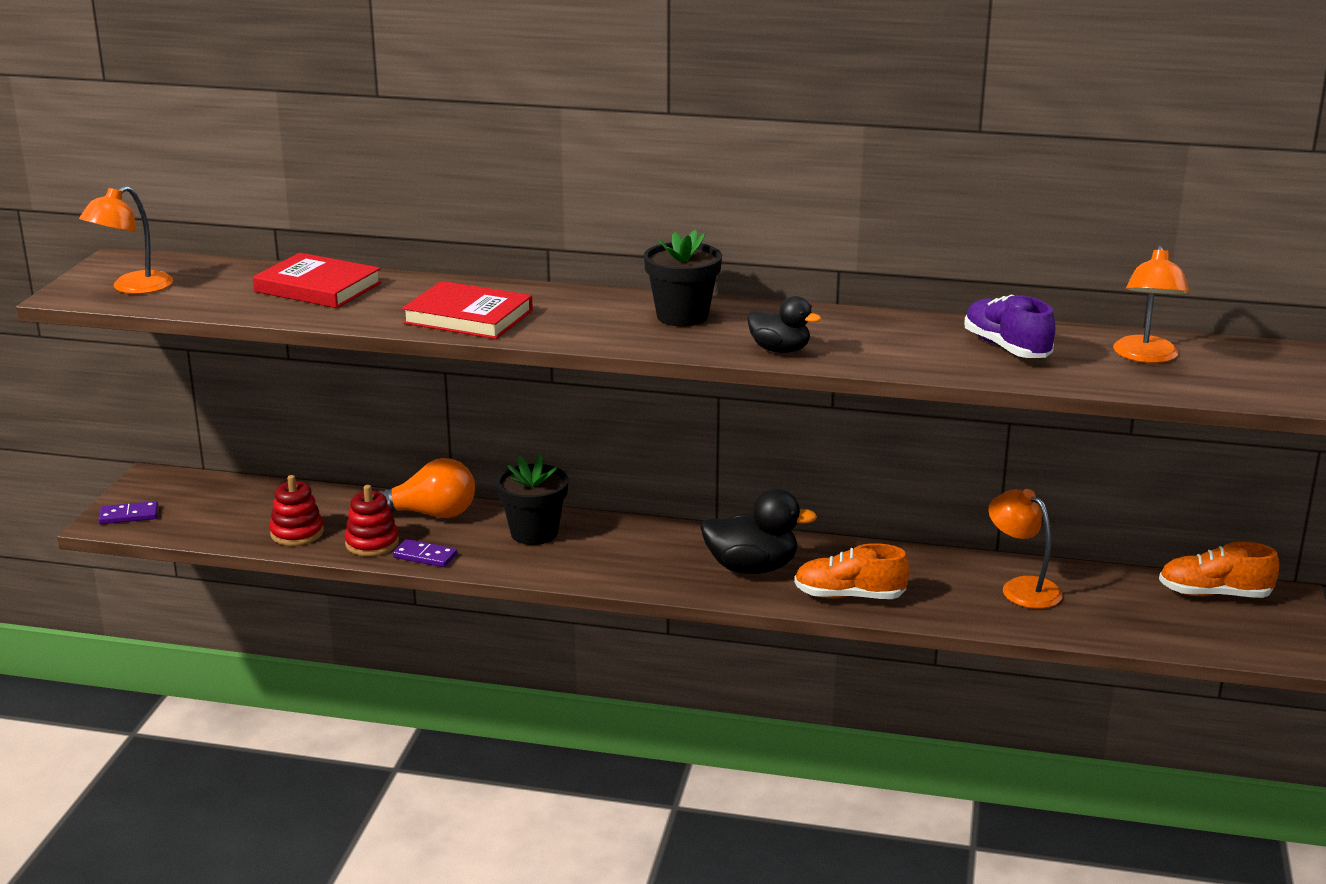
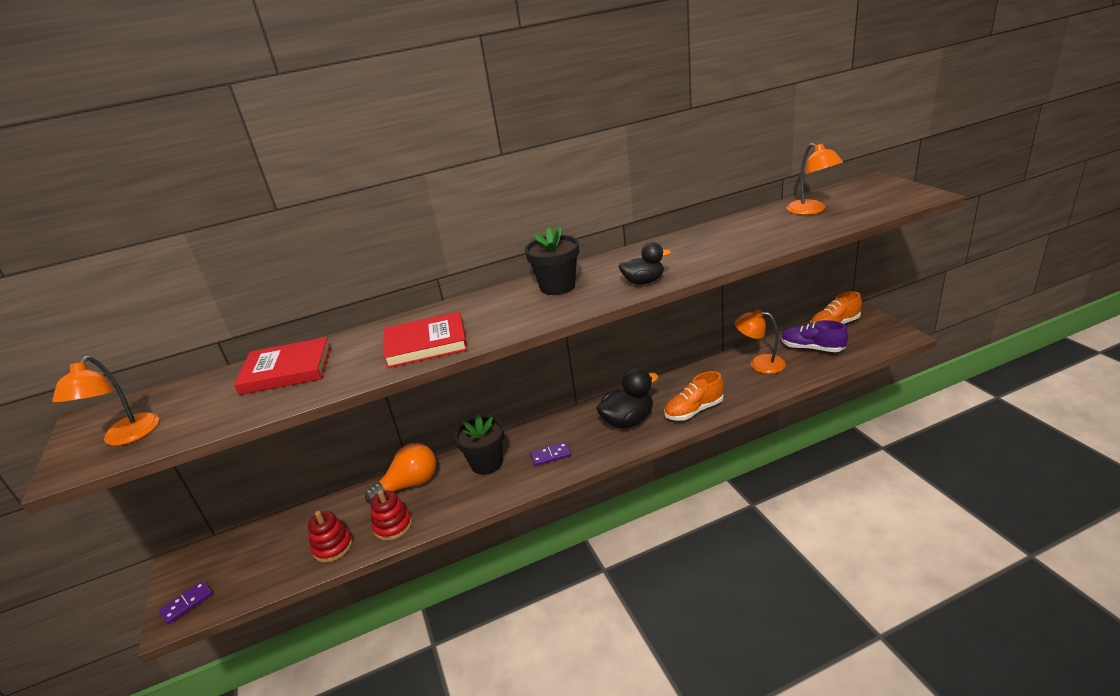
camera: 30 degrees left, 5 degrees up
purple domino [393,539,457,567] -> purple domino moved to [530,442,571,466]
purple shoe [964,295,1056,358] -> purple shoe moved to [781,320,848,352]

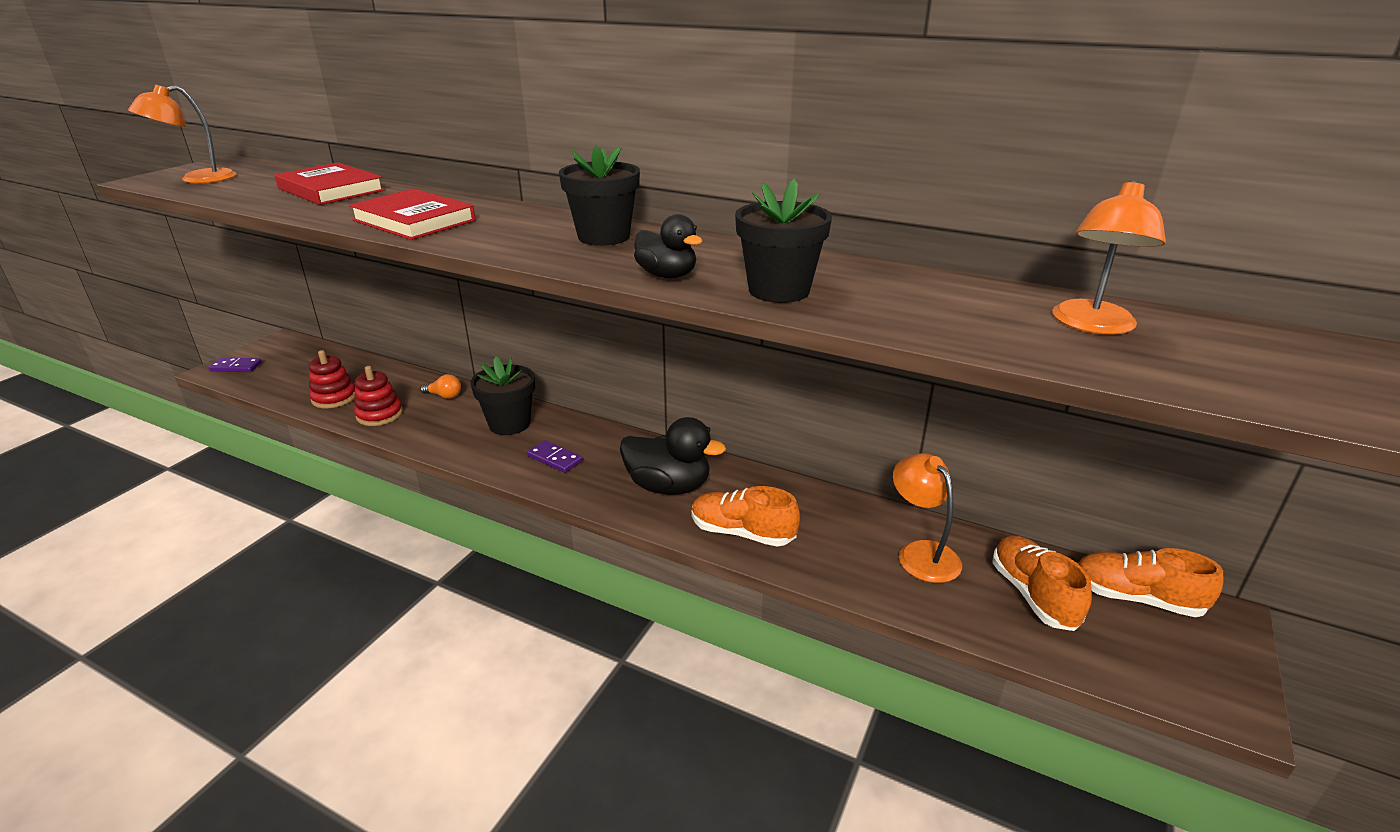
camera: 45 degrees right, 0 degrees up
orange light bulb [365,443,436,504] -> orange light bulb [421,374,461,399], size x0.49
purple shoe [781,320,848,352] -> orange shoe [992,535,1092,631]
none -> black flower pot [735,178,832,303]

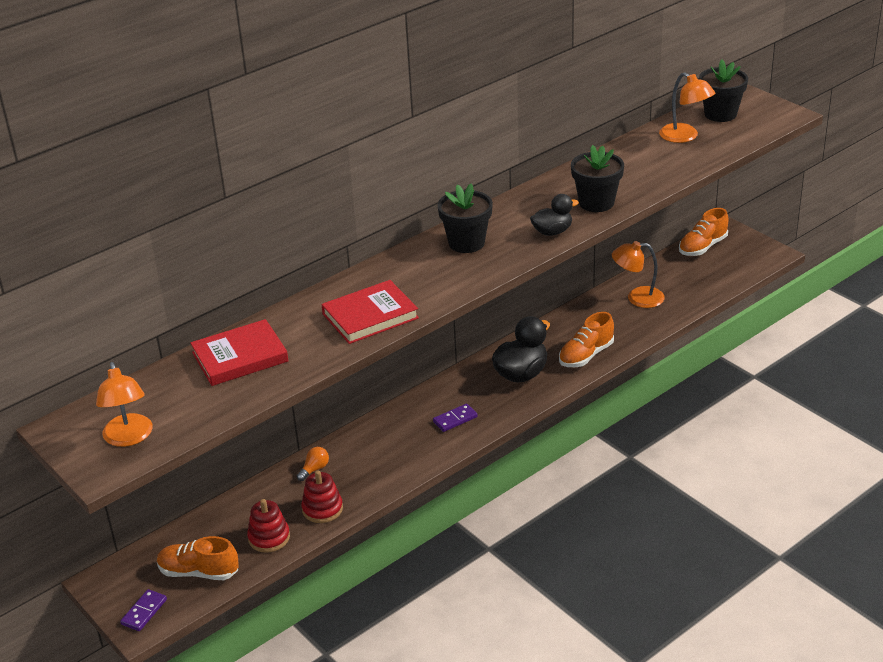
camera: 65 degrees left, 5 degrees up
black flower pot [470,357,535,435] -> black flower pot moved to [699,60,748,122]
orange shoe [992,535,1092,631] -> orange shoe moved to [157,536,239,580]

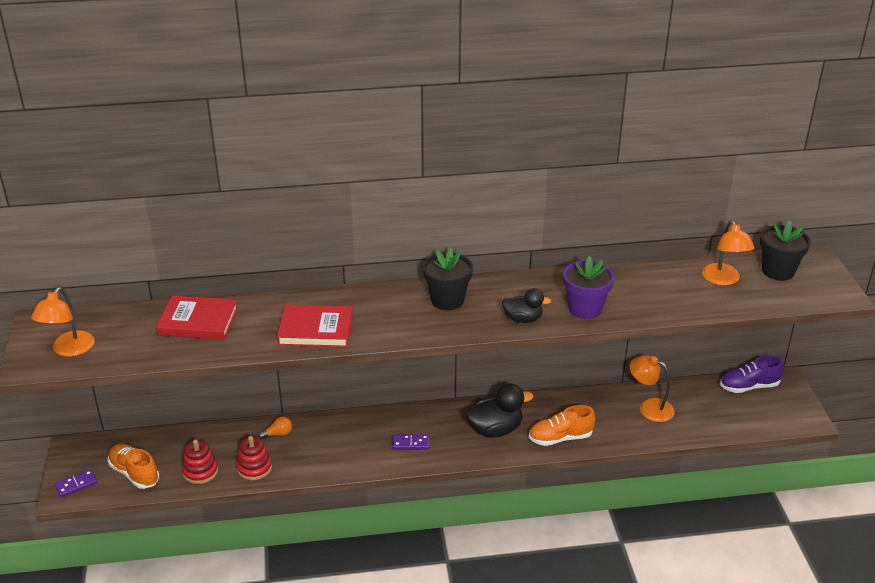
camera: 30 degrees right, 0 degrees up
black flower pot [571,145,624,212] -> purple flower pot [563,256,614,319]
orange shoe [679,208,729,256] -> purple shoe [720,355,784,393]

